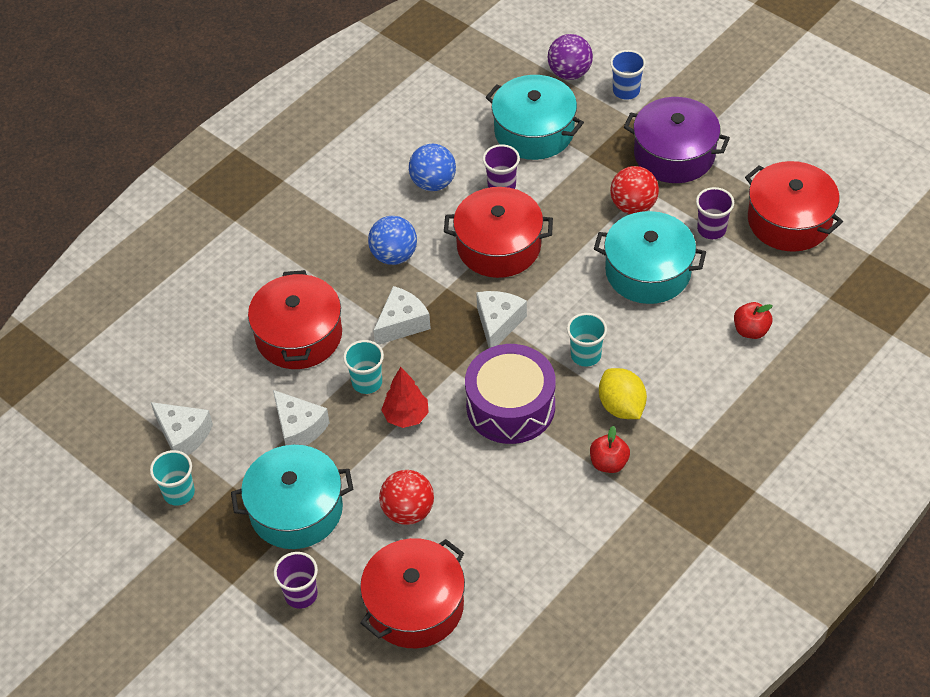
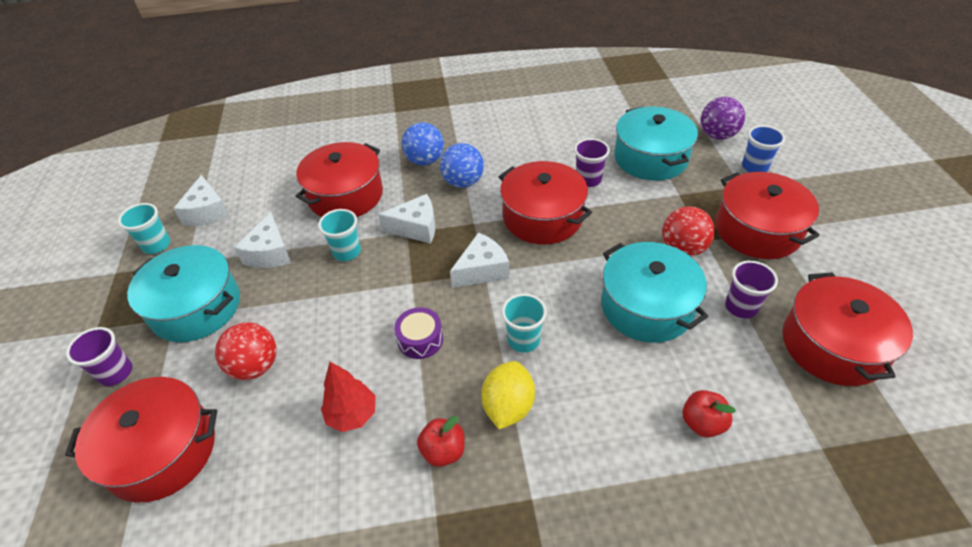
camera: 40 degrees right, 5 degrees down
red tree [381,367,429,428] -> red tree moved to [321,362,376,432]
blue ball [409,144,456,191] -> blue ball moved to [402,122,444,166]
purple drum [465,344,556,444] -> purple drum [394,307,443,359], size x0.49
purple pot [624,97,730,183] -> red pot [716,172,820,259]

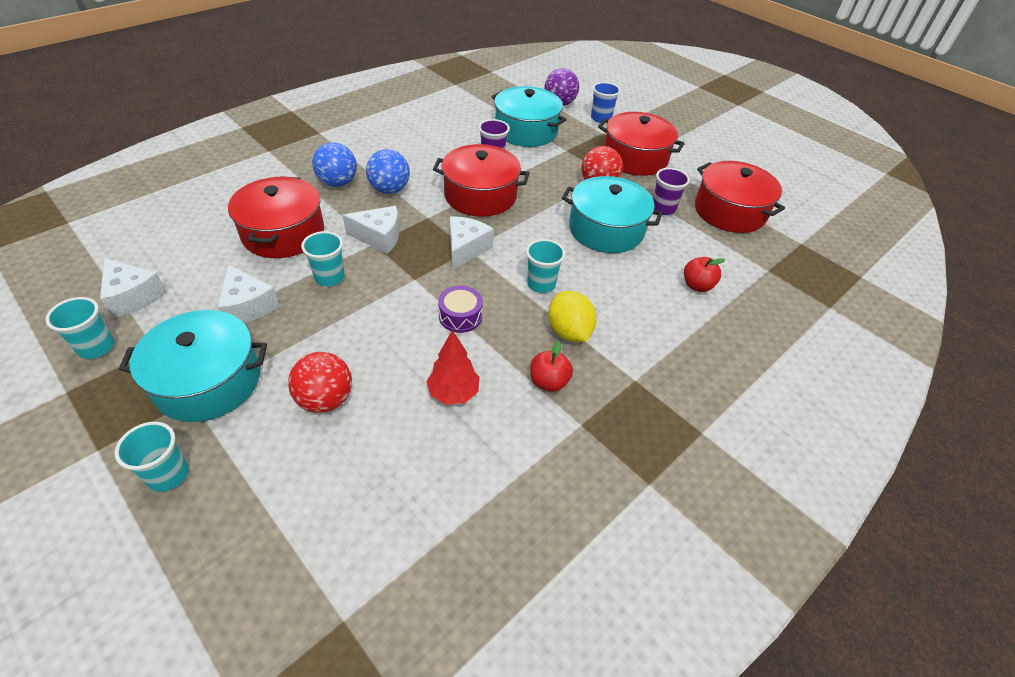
camera: 40 degrees left, 0 degrees up
red pot [65,377,217,503] -> none
purple cup [66,327,132,386] -> turquoise cup [115,422,189,492]
white cheese [378,194,435,244] -> white cheese turned 45 degrees clockwise [343,206,399,254]

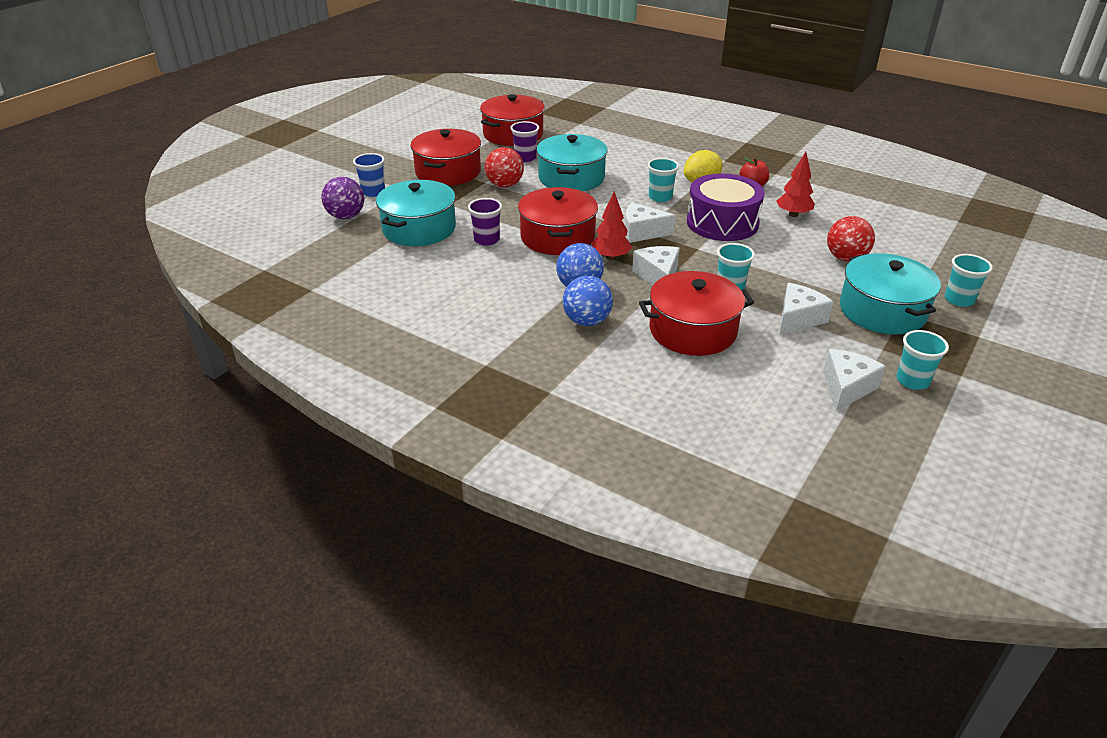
camera: 100 degrees left, 10 degrees down
purple drum [438,286,483,333] -> purple drum [687,173,765,241], size x2.03
red apple [684,257,726,292] -> none
none -> red tree [592,192,632,260]

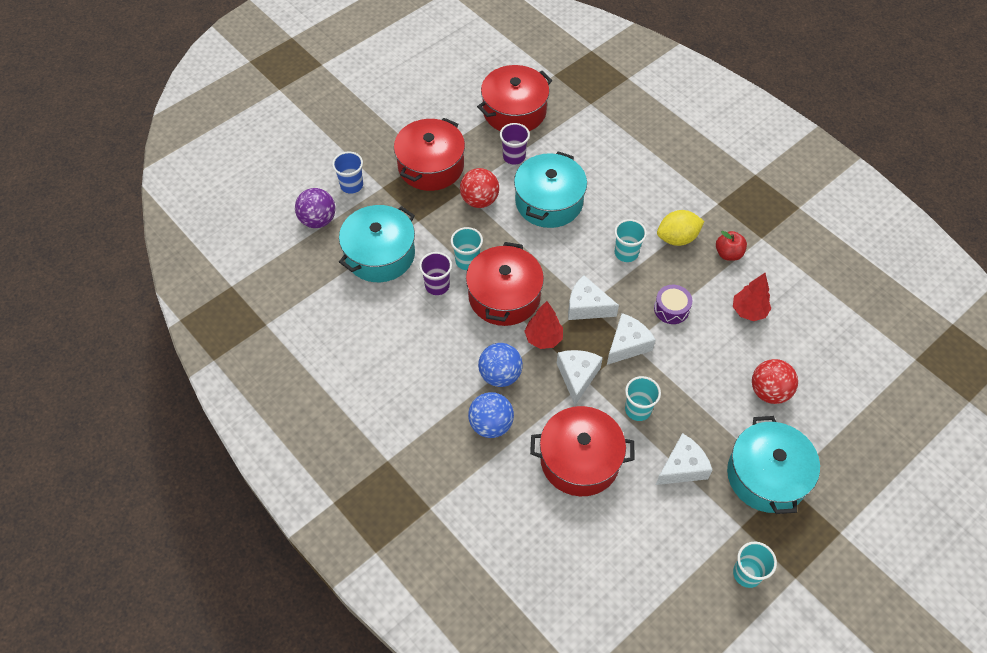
camera: 15 degrees right, 20 degrees up
purple drum [687,173,765,241] -> purple drum [654,285,692,324], size x0.49
white cheese [823,349,886,411] -> white cheese moved to [607,313,656,365]
turquoise cup [945,254,993,307] -> turquoise cup moved to [451,227,483,270]

